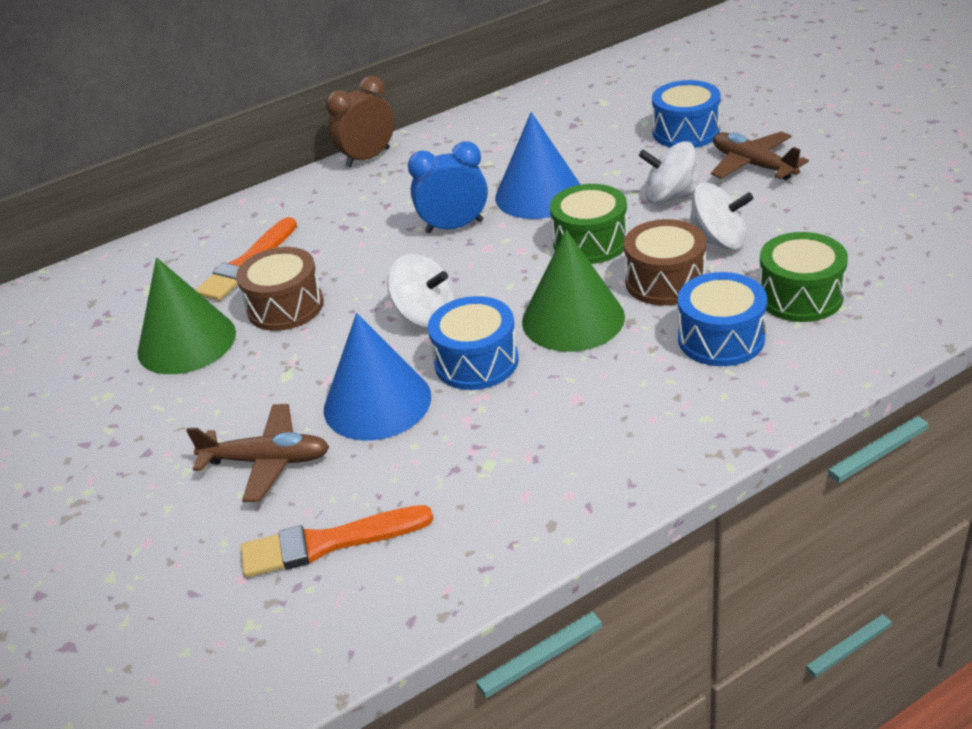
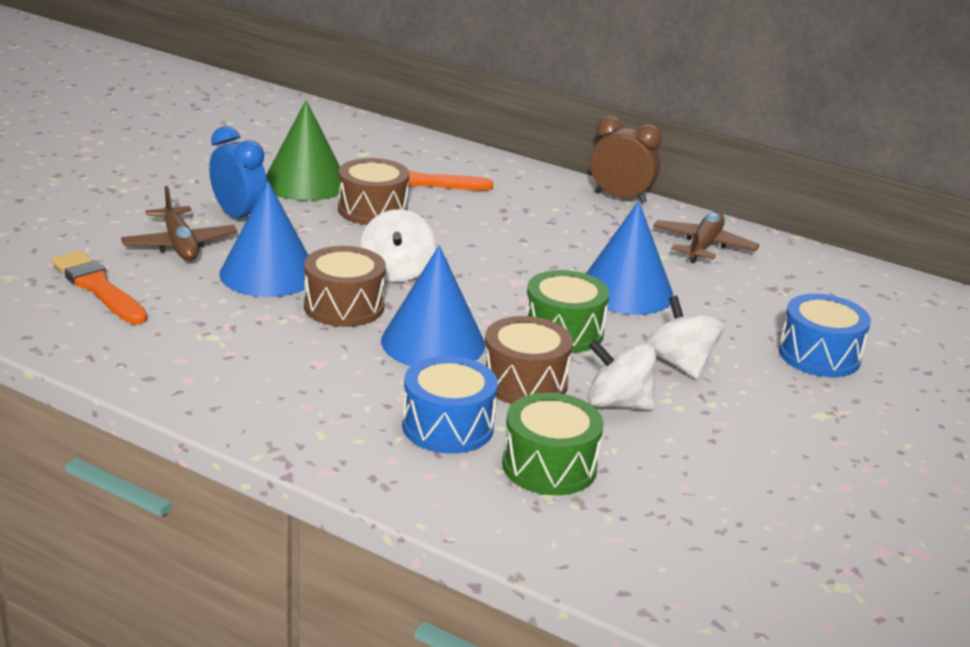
camera: 55 degrees right, 10 degrees down
blue clock [408,141,488,233] -> blue clock moved to [209,126,267,219]
blue drum [428,296,518,390] -> brown drum [304,246,386,327]
green cone [522,229,625,352] -> blue cone [381,245,485,366]
white spinning top [689,183,754,250] -> white spinning top turned 120 degrees clockwise [588,339,657,410]
brown plane [711,131,809,180] -> brown plane moved to [653,211,759,263]

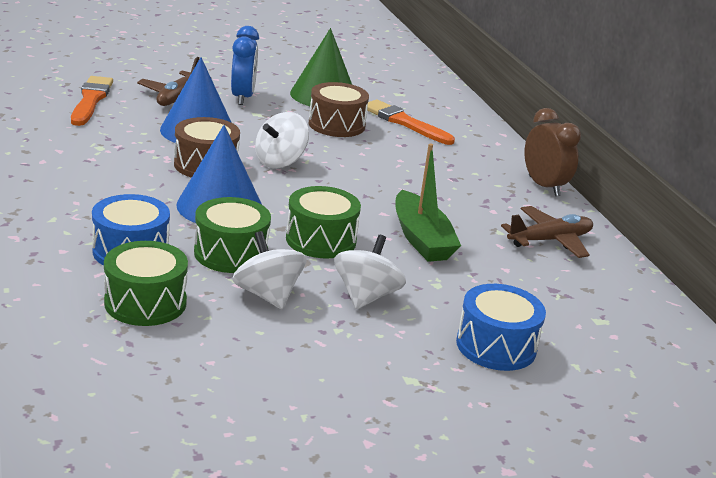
camera: 40 degrees right, 0 degrees up
brown drum [483,316,573,404] -> green drum [194,197,271,273]
blue cone [586,201,673,315] -> green boat [395,144,461,262]

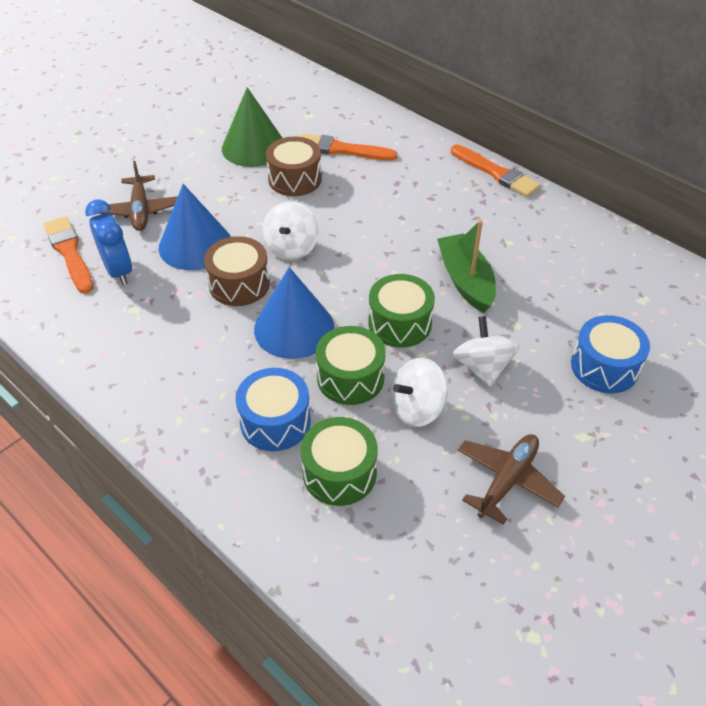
camera: 25 degrees left, 20 degrees up
blue clock [231,26,259,105] -> blue clock moved to [85,199,132,285]
white spinning top [233,231,307,309] -> white spinning top turned 60 degrees counterclockwise [391,358,448,427]
green boat [395,144,461,262] -> green boat turned 150 degrees counterclockwise [437,220,496,313]
brown plane [501,206,593,258] -> brown plane moved to [458,434,565,525]
brown clock [524,108,581,196] -> orange brush [451,144,541,197]

